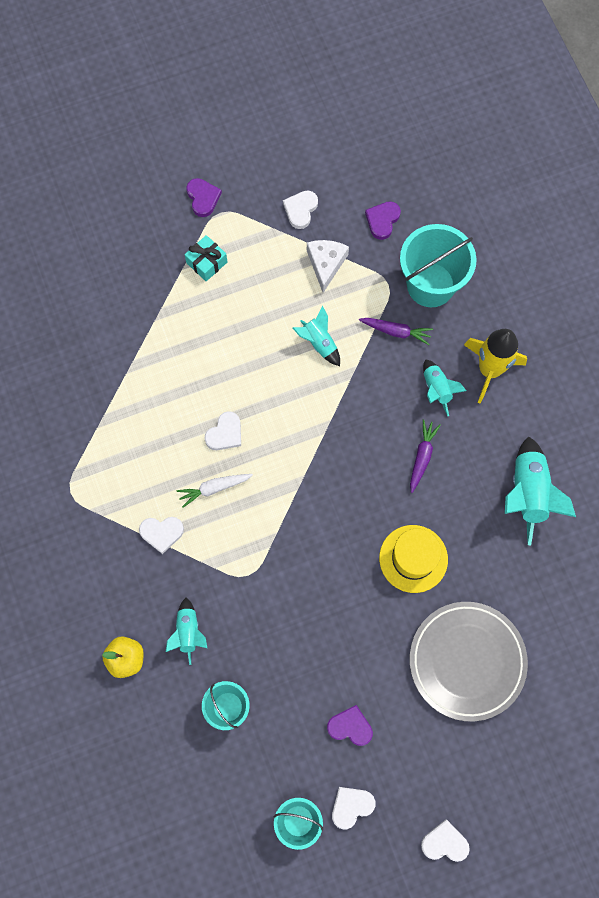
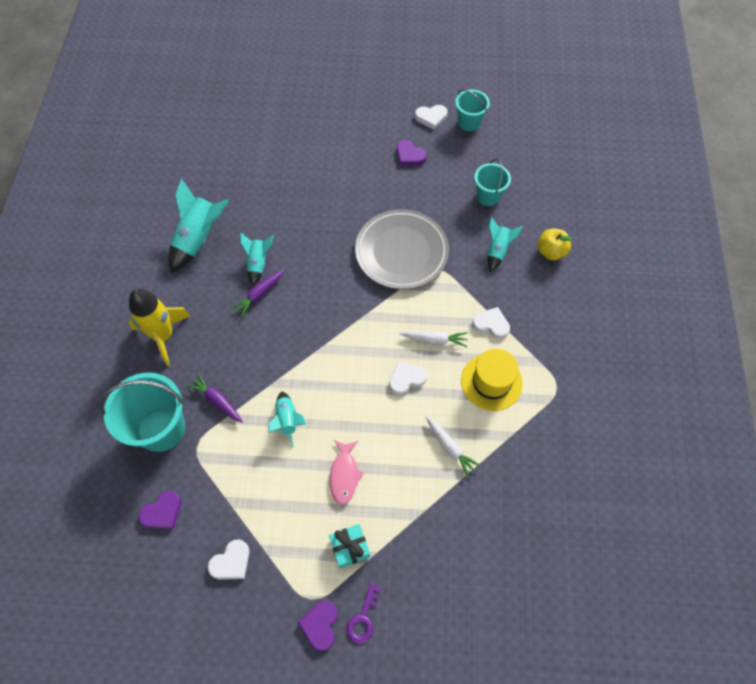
camera: 155 degrees left, 10 degrees down
white cheese [307,240,349,293] -> none
yellow hat [379,525,448,593] -> yellow hat moved to [461,349,523,411]
grey plate [410,602,528,722] -> grey plate moved to [355,209,449,289]
white heart [421,819,470,862] -> none
turquoise rocket [423,359,466,416] -> turquoise rocket moved to [240,233,274,287]
none -> pink fish [330,440,364,505]
none -> purple key [346,583,381,644]
none -> white carrot [426,417,481,477]

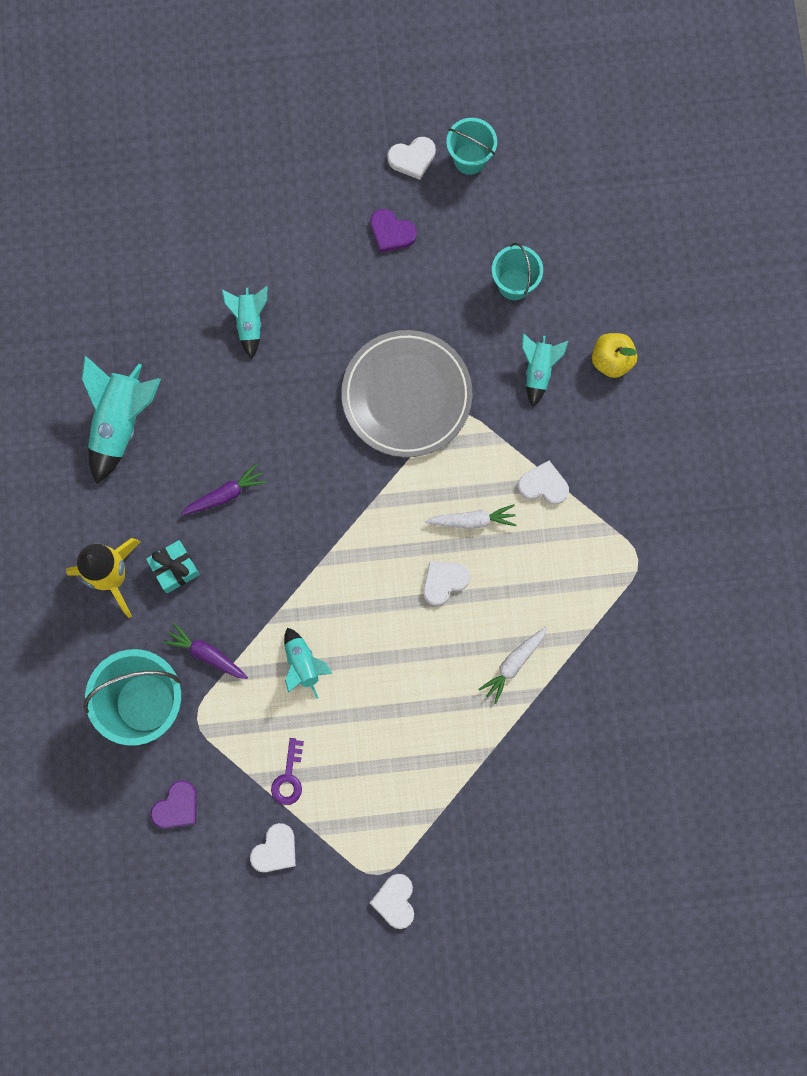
camera: 10 degrees left, 15 degrees up
purple carrot [231,269,284,317] -> purple carrot turned 150 degrees counterclockwise [181,463,267,515]
turquoise rocket [240,233,274,287] -> turquoise rocket moved to [222,286,268,359]
purple heart [298,601,338,651] -> white heart [370,874,414,929]
turquoise gift [329,524,370,569] -> turquoise gift moved to [146,540,200,593]
pink fish [330,440,364,505] -> none
purple key [346,583,381,644] -> purple key moved to [271,738,304,805]
white carrot [426,417,481,477] -> white carrot turned 90 degrees clockwise [478,627,547,704]
yellow hat [461,349,523,411] -> none

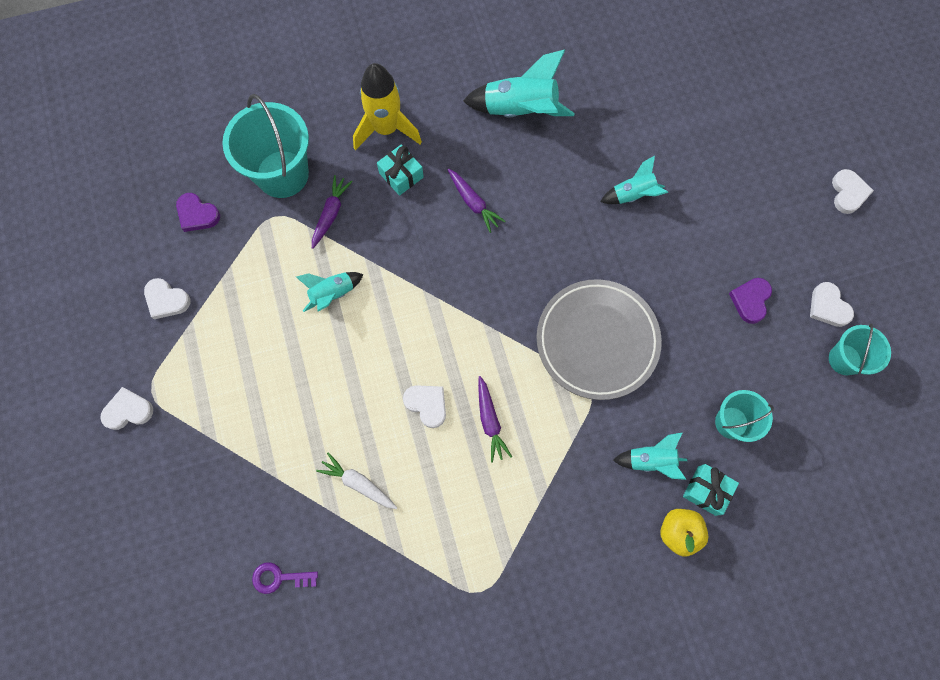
camera: 80 degrees right, 5 degrees down
purple key [271,738,304,805] -> purple key moved to [252,562,318,594]
white carrot [425,504,516,529] -> purple carrot [478,376,512,463]
white heart [518,461,569,505] -> white heart moved to [832,169,874,214]
none -> turquoise gift [683,464,739,516]

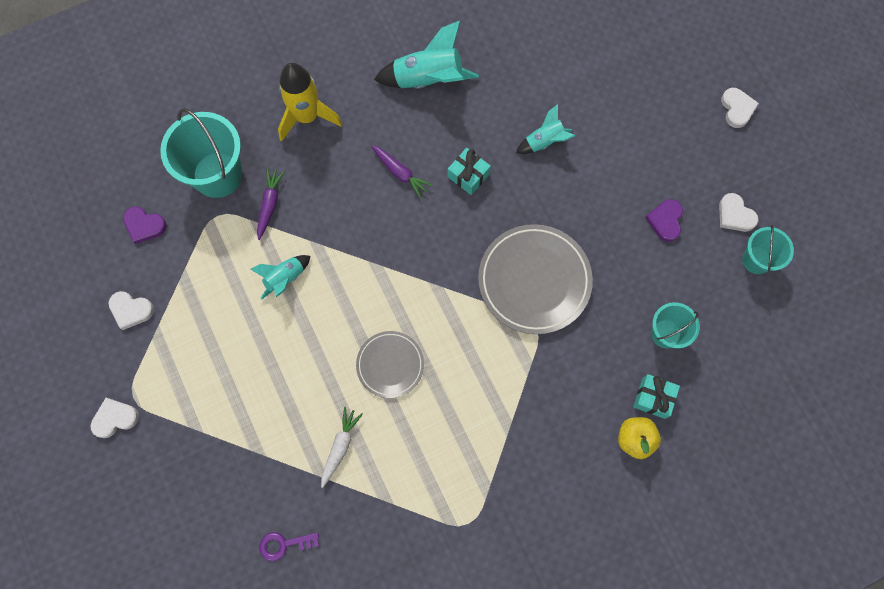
camera: 10 degrees left, 0 degrees up
white carrot [316,452,397,509] -> white carrot turned 90 degrees clockwise [321,407,363,488]
turquoise gift [377,144,424,196] -> turquoise gift moved to [448,148,491,195]
white heart [403,385,446,428] -> grey plate [356,331,424,398]
purple carrot [478,376,512,463] -> none
turquoise rocket [613,433,687,480] -> none

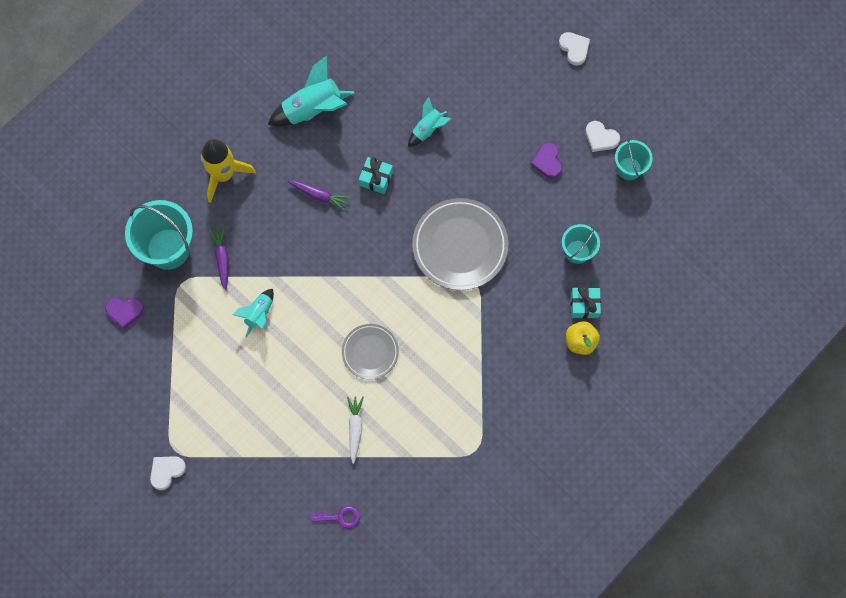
camera: 20 degrees left, 0 degrees up
white heart [108,291,154,330] -> none
purple key [259,532,319,561] -> purple key turned 150 degrees counterclockwise [311,506,360,529]

